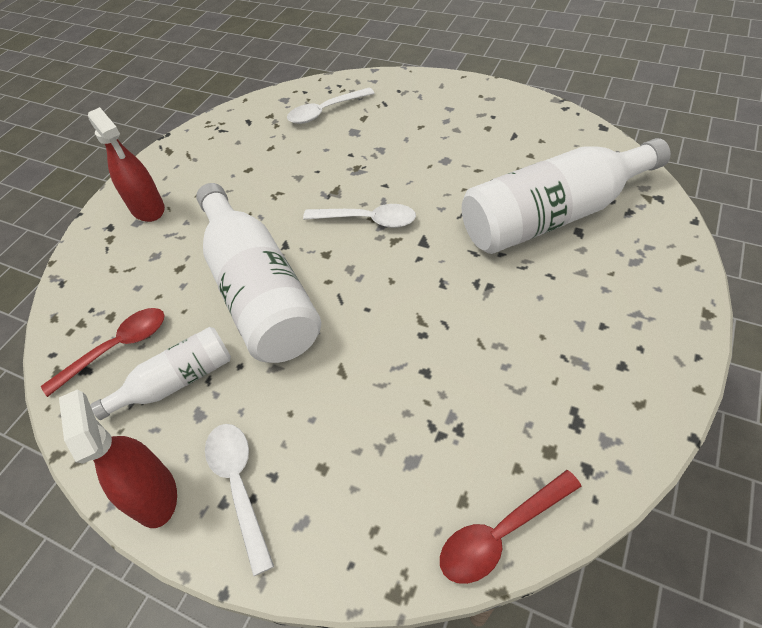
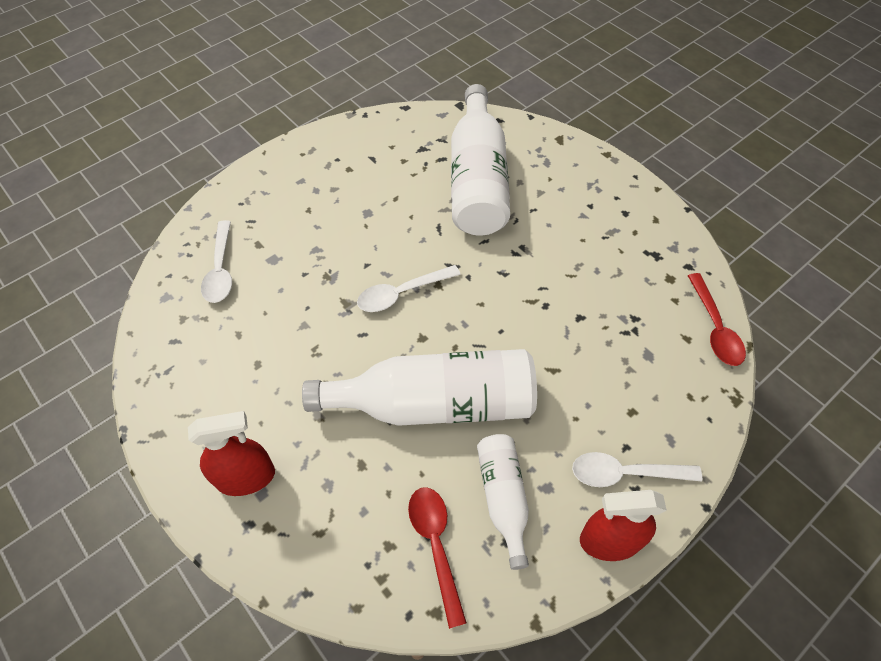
camera: 70 degrees left, 5 degrees up
white spoon [303,204,416,228] -> white spoon turned 150 degrees counterclockwise [357,265,461,312]

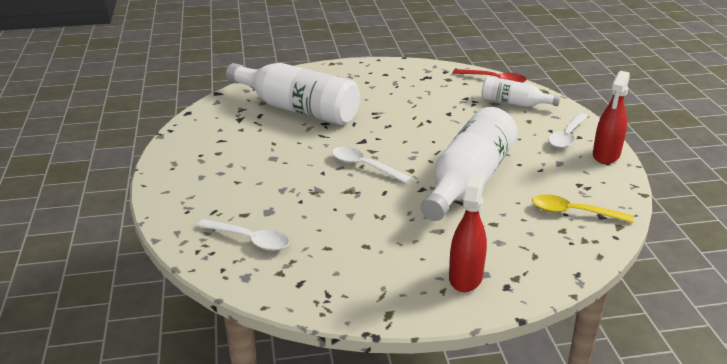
camera: 60 degrees left, 25 degrees down
white spoon [357,265,461,312] -> white spoon turned 120 degrees clockwise [332,147,412,183]
red spoon [408,487,467,629] -> yellow spoon [532,194,634,223]
white bottle [477,434,529,570] -> white bottle moved to [481,76,561,107]

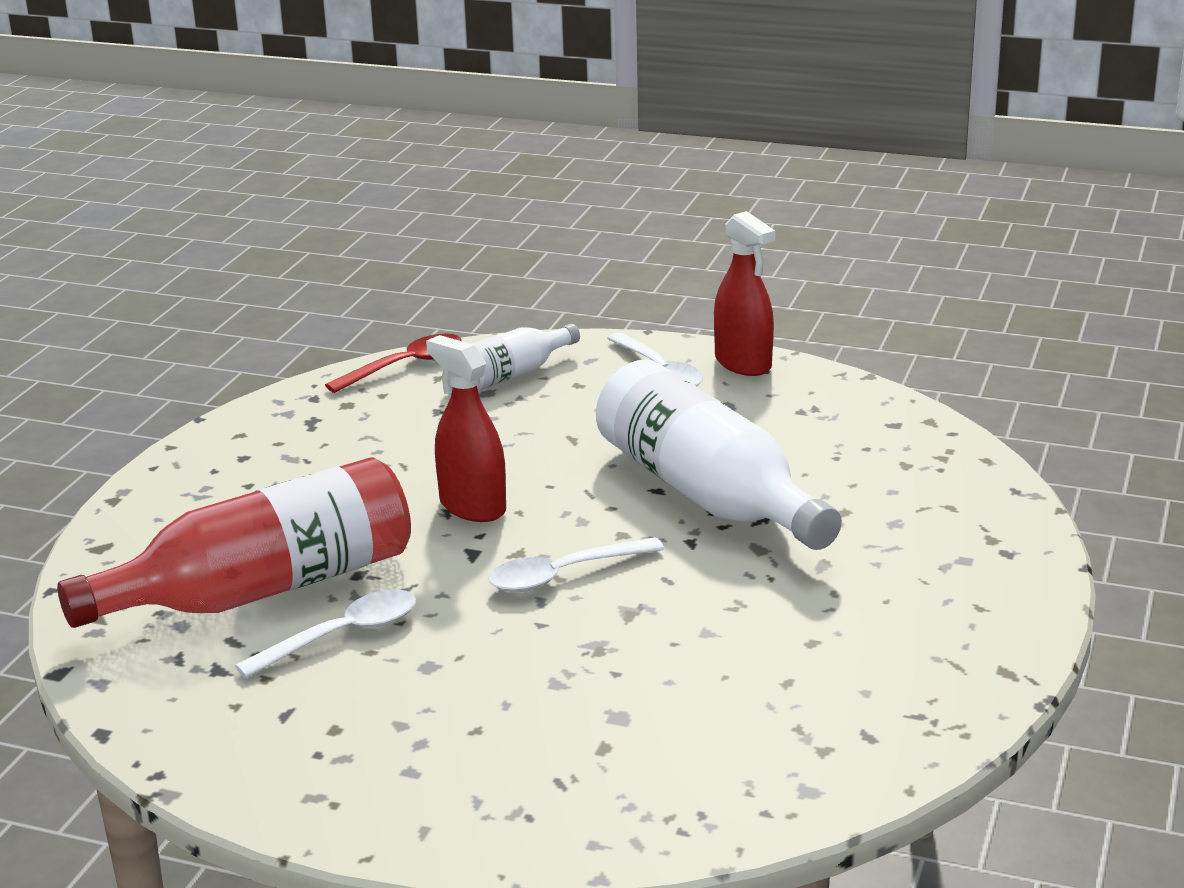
camera: 60 degrees left, 5 degrees down
white spoon [197,219,289,251] -> white spoon moved to [235,589,416,678]
white bottle [226,63,360,125] -> red bottle [57,457,411,628]
red spray bottle [449,171,487,292] -> red spray bottle moved to [426,335,506,522]
yellow spoon [532,194,634,223] -> none

